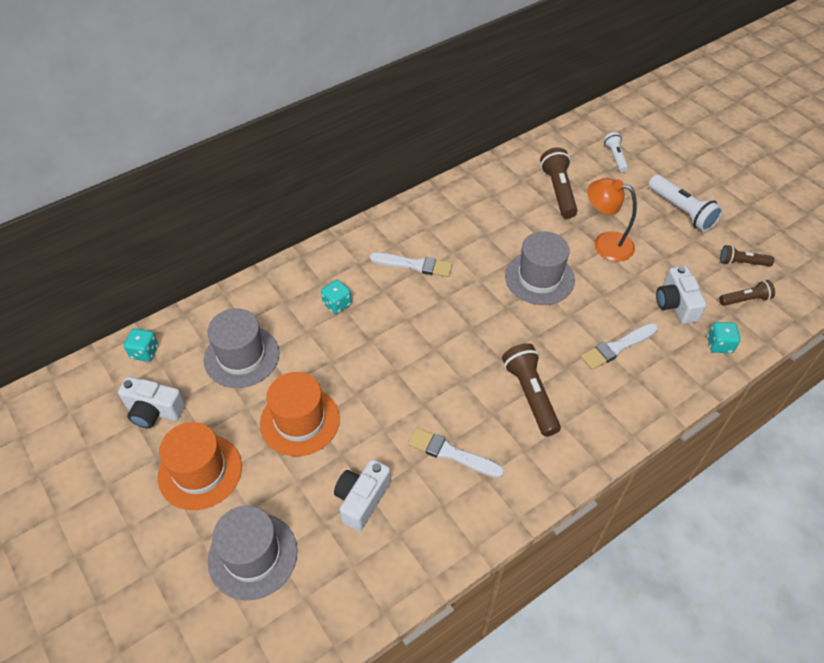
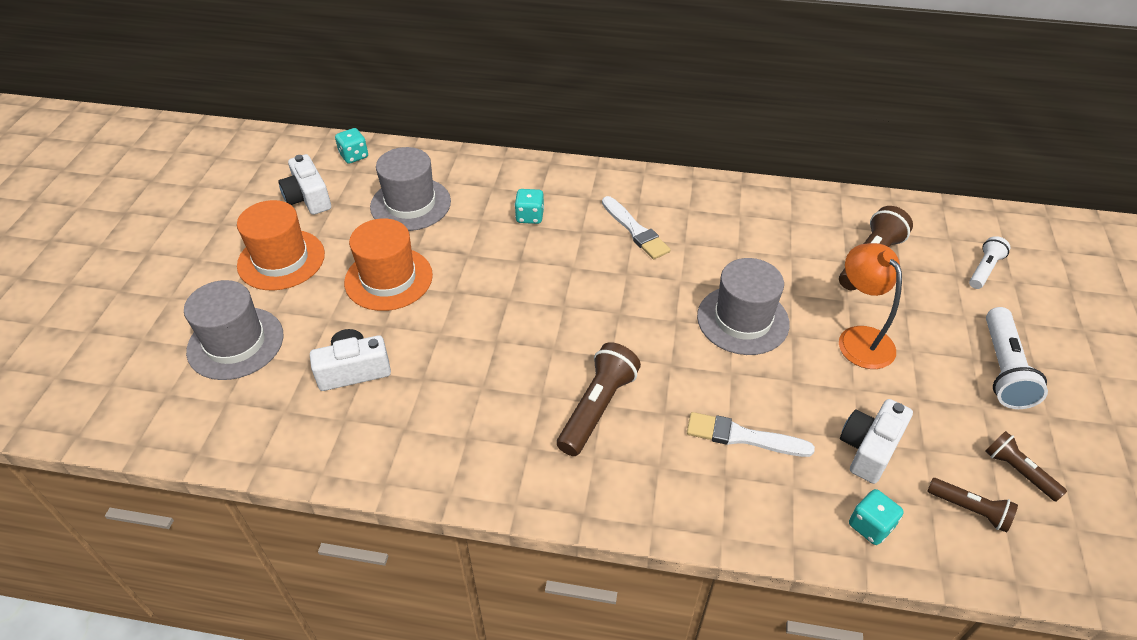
camera: 45 degrees right, 5 degrees down
white brush [408,427,504,478] -> none

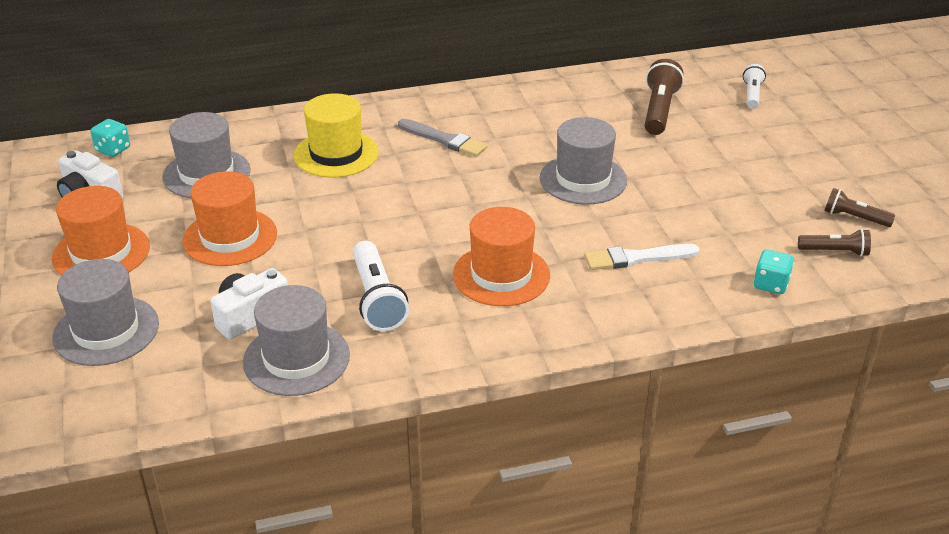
camera: 25 degrees left, 10 degrees down
turquoise dice [515,189,544,224] -> yellow hat [294,93,379,178]
brown flashlight [557,342,641,456] -> orange hat [453,207,550,306]
white brush [602,196,670,259] -> grey brush [398,119,487,157]
orange lamp [839,243,902,369] -> none
white camera [840,399,913,484] -> none
white flashlight [986,307,1048,409] -> white flashlight moved to [353,241,409,331]
none -> grey hat [243,285,350,396]

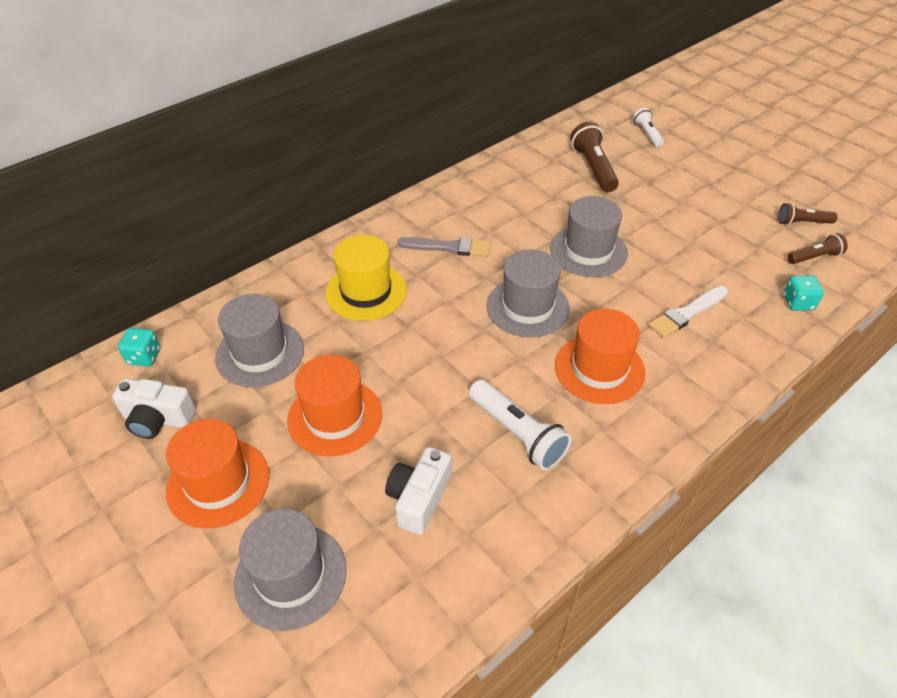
camera: 25 degrees left, 10 degrees up
grey hat [243,285,350,396] -> grey hat moved to [486,249,570,338]

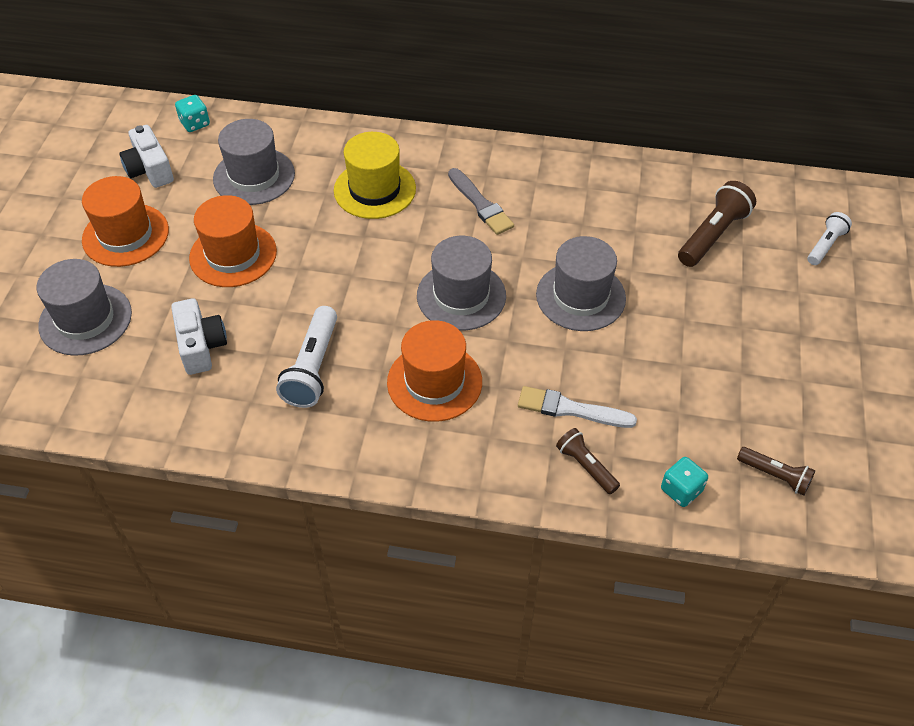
camera: 50 degrees right, 5 degrees up
white camera [385,447,451,535] -> white camera turned 90 degrees clockwise [171,298,227,375]
brown flashlight [778,203,837,225] -> brown flashlight moved to [556,428,620,494]

